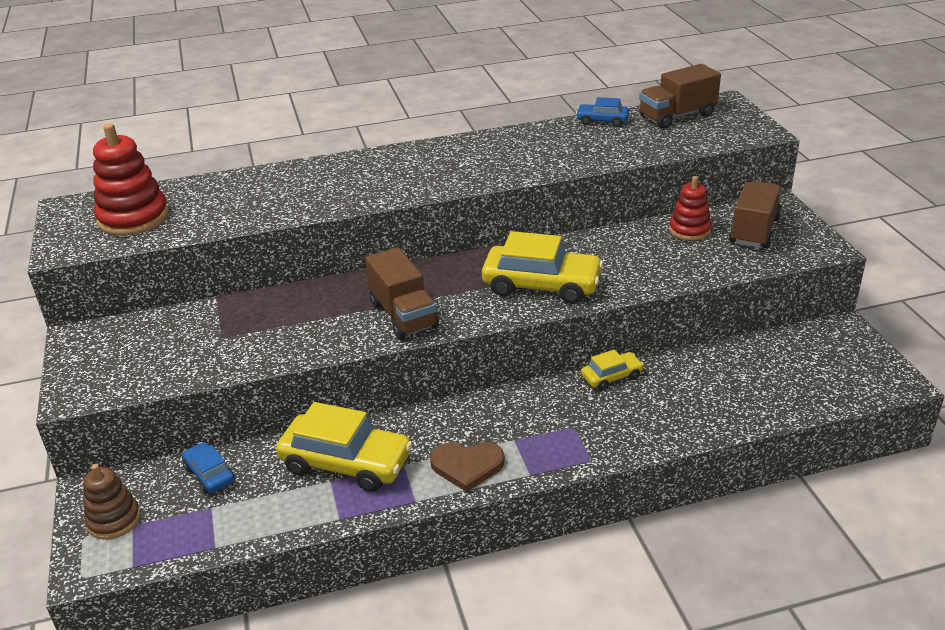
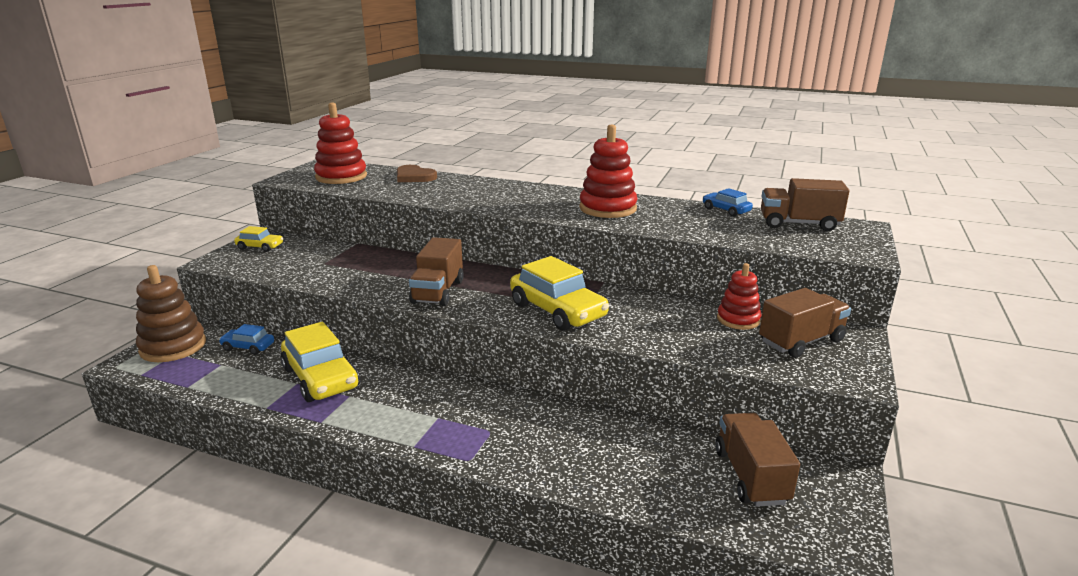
camera: 35 degrees right, 10 degrees down
brown stacking toy [84,464,140,539] -> brown stacking toy [136,265,206,362], size x1.60
blue car [182,442,235,494] -> blue car turned 75 degrees counterclockwise [219,324,274,355]
brown heart [430,442,505,492] -> brown heart moved to [397,165,437,182]
yellow car [581,350,644,390] -> yellow car moved to [234,226,283,252]
none -> red stacking toy [579,124,637,218]
none -> brown truck [715,413,800,506]

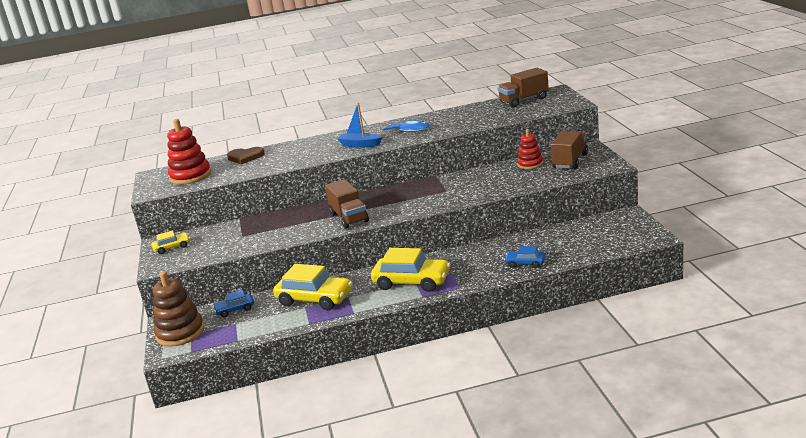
camera: 30 degrees left, 0 degrees up
yellow car [510,256,609,331] -> yellow car moved to [371,248,450,292]
red stacking toy [579,124,637,218] -> blue fish [383,120,430,132]
blue car [703,188,753,217] -> blue car moved to [504,246,545,268]
brown truck [715,413,800,506] -> none
none -> blue boat [337,103,382,147]

